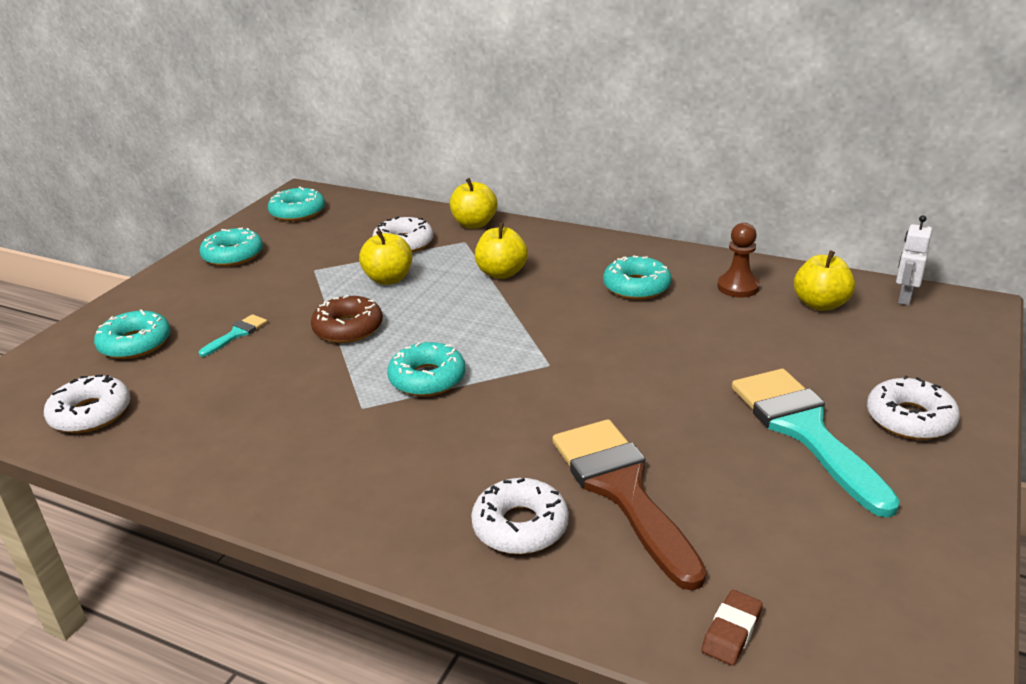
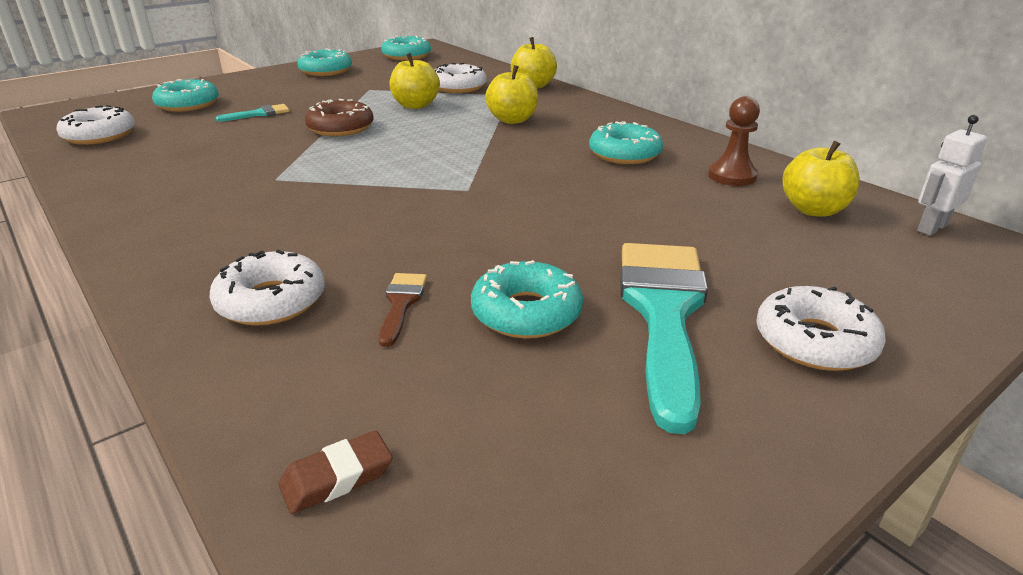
camera: 25 degrees right, 0 degrees up
turquoise donut [387,342,466,397] -> turquoise donut moved to [471,260,583,339]
brown brush [552,419,707,591] -> brown brush [379,273,427,347], size x0.43

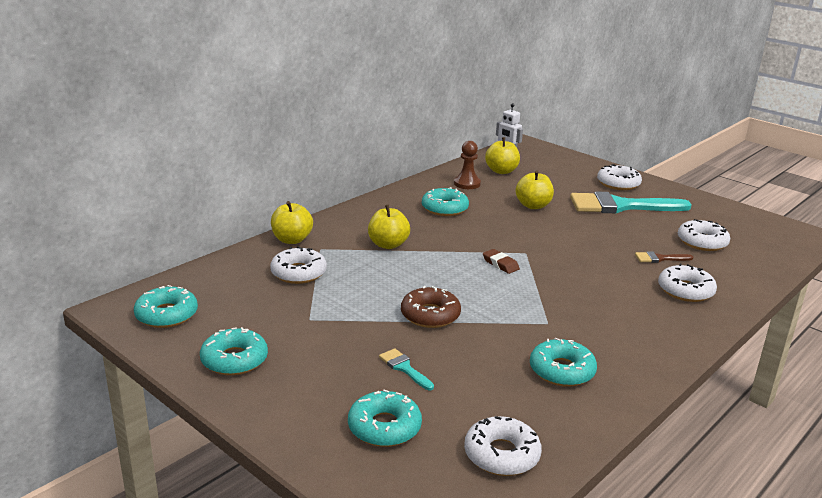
camera: 100 degrees left, 5 degrees down
brown eraser [278,431,393,514] -> brown eraser moved to [483,249,520,274]
yellow apple [389,53,440,109] -> yellow apple moved to [515,171,554,209]
turquoise donut [471,260,583,339] -> turquoise donut moved to [530,338,597,387]
none -> white donut [678,219,730,251]

